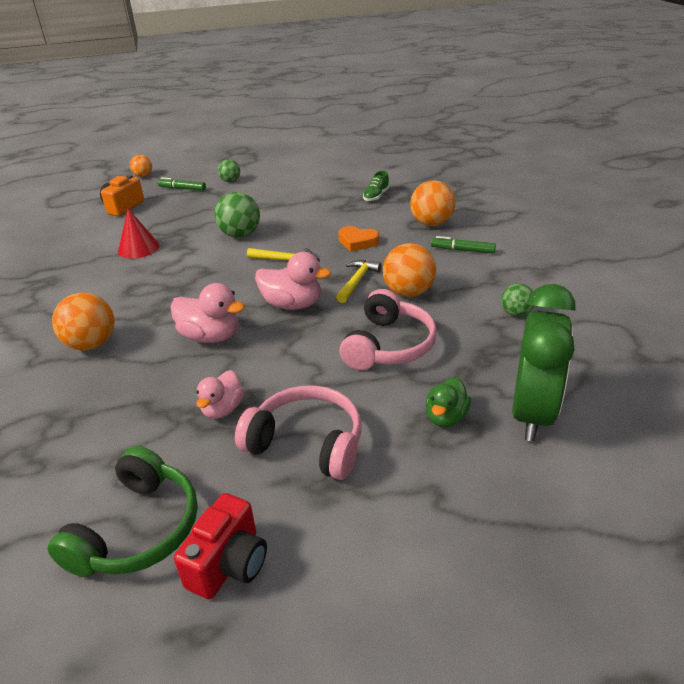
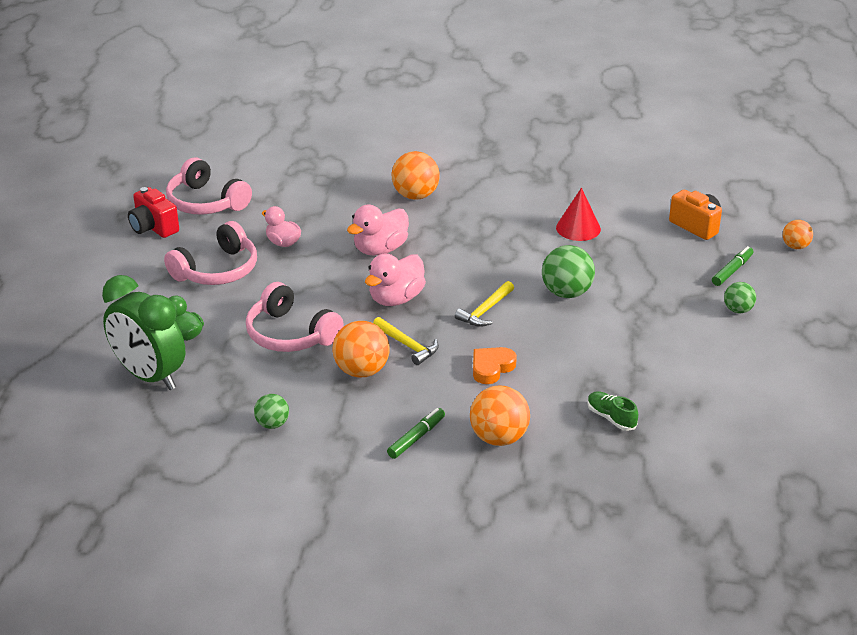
camera: 110 degrees right, 0 degrees up
green headphones [48,446,198,577] -> pink headphones [166,157,252,215]

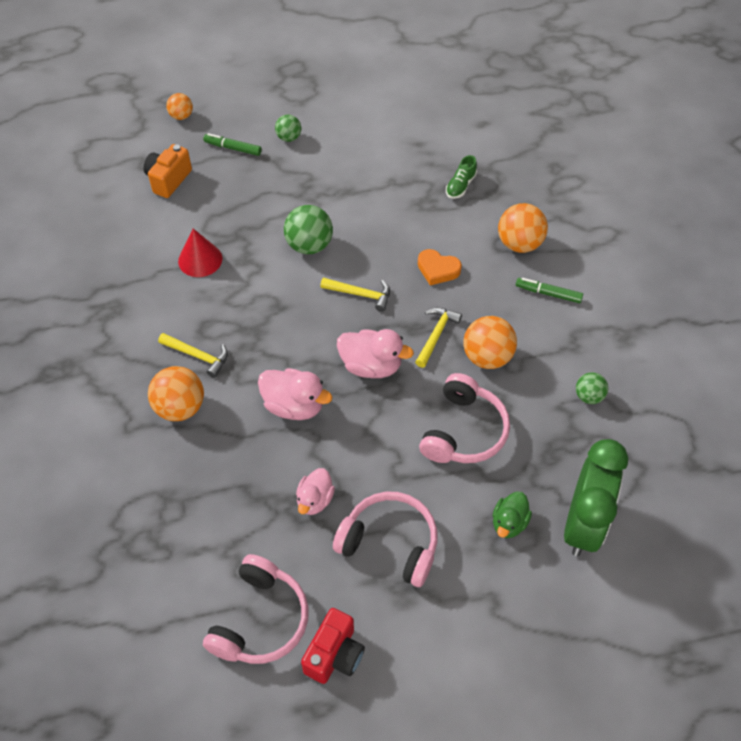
camera: 110 degrees left, 20 degrees up
none -> yellow hammer [158,333,228,378]

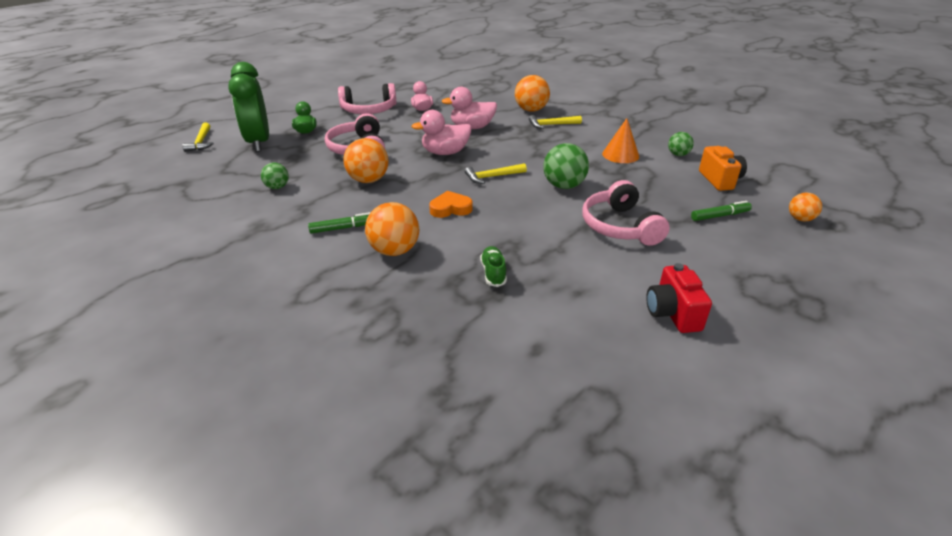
camera: 145 degrees right, 20 degrees down
red cone [178,229,222,277] -> orange cone [602,118,639,163]
pink headphones [203,554,309,664] -> pink headphones moved to [582,180,670,246]
green ball [275,115,301,142] -> green ball moved to [668,132,694,156]
red camera [301,608,365,684] -> red camera moved to [646,263,712,333]
yellow hammer [415,308,462,368] -> yellow hammer moved to [182,122,214,152]

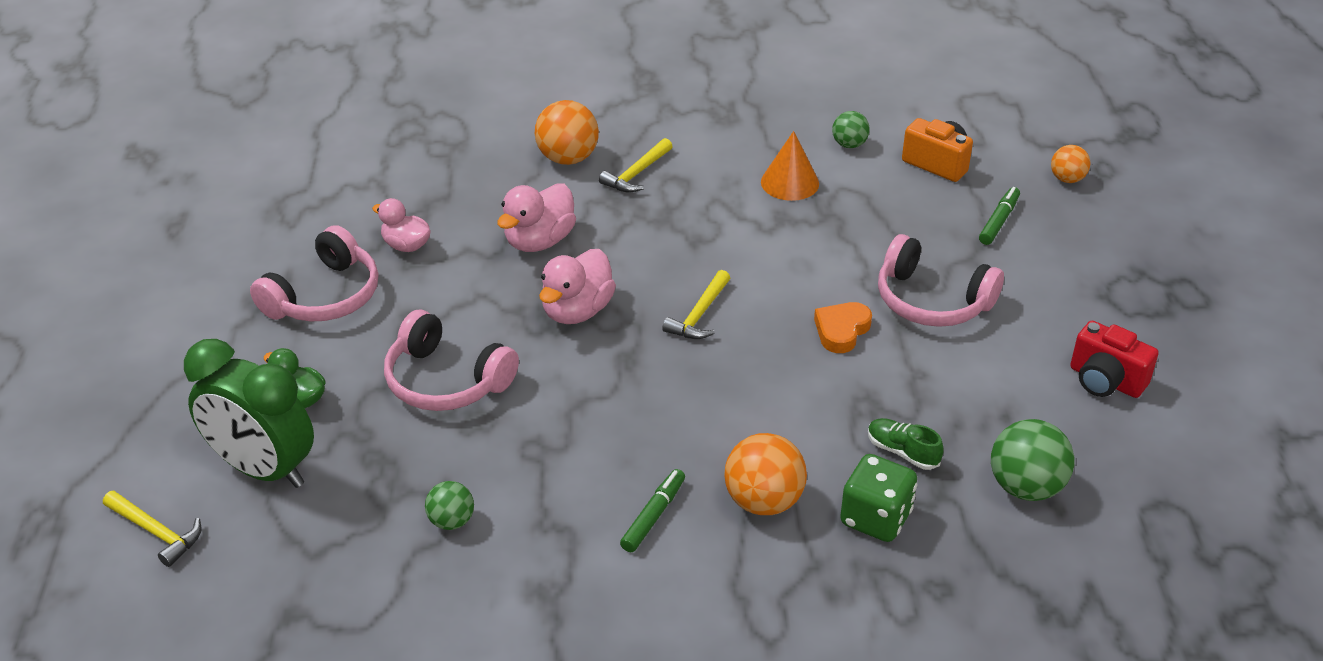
camera: 45 degrees left, 5 degrees up
orange ball [343,138,389,183] -> none
orange heart [429,191,473,218] -> orange heart moved to [814,302,872,353]
green ball [543,143,589,189] -> green ball moved to [991,419,1074,501]
none -> green dice [840,454,917,542]

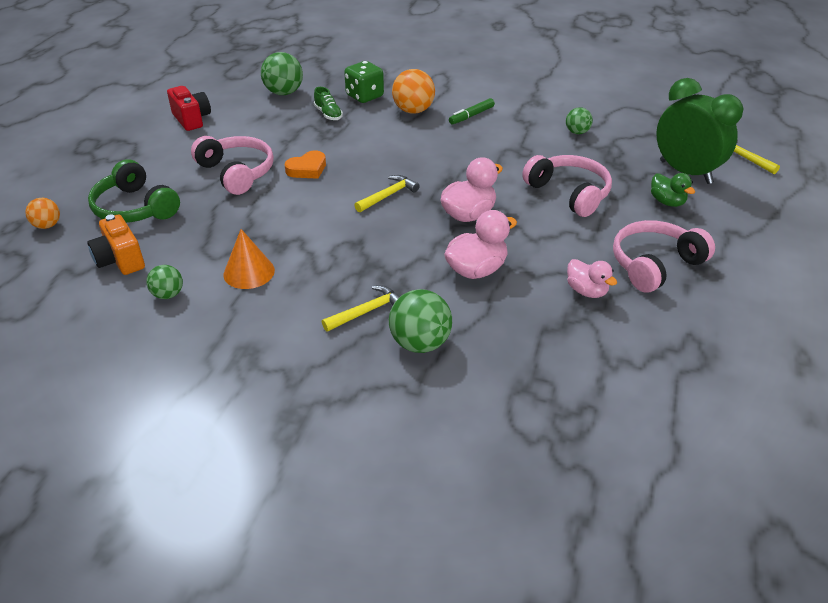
camera: 160 degrees left, 0 degrees up
orange ball [535,100,599,165] -> green ball [389,289,452,353]
green marker [979,187,1020,245] -> green headphones [88,159,180,223]

